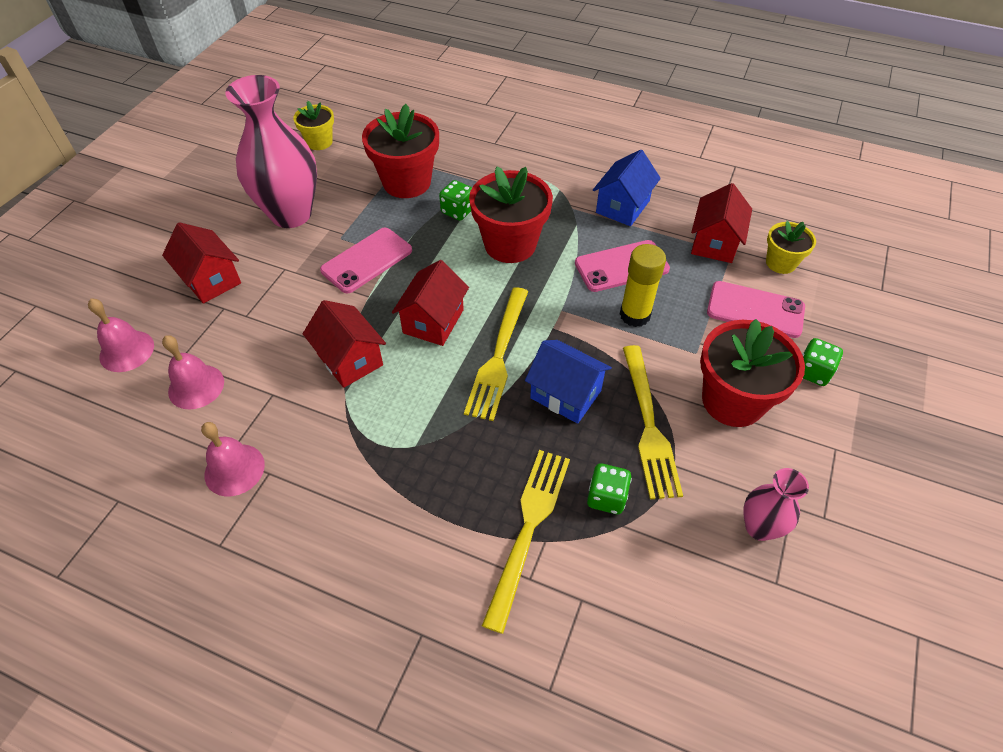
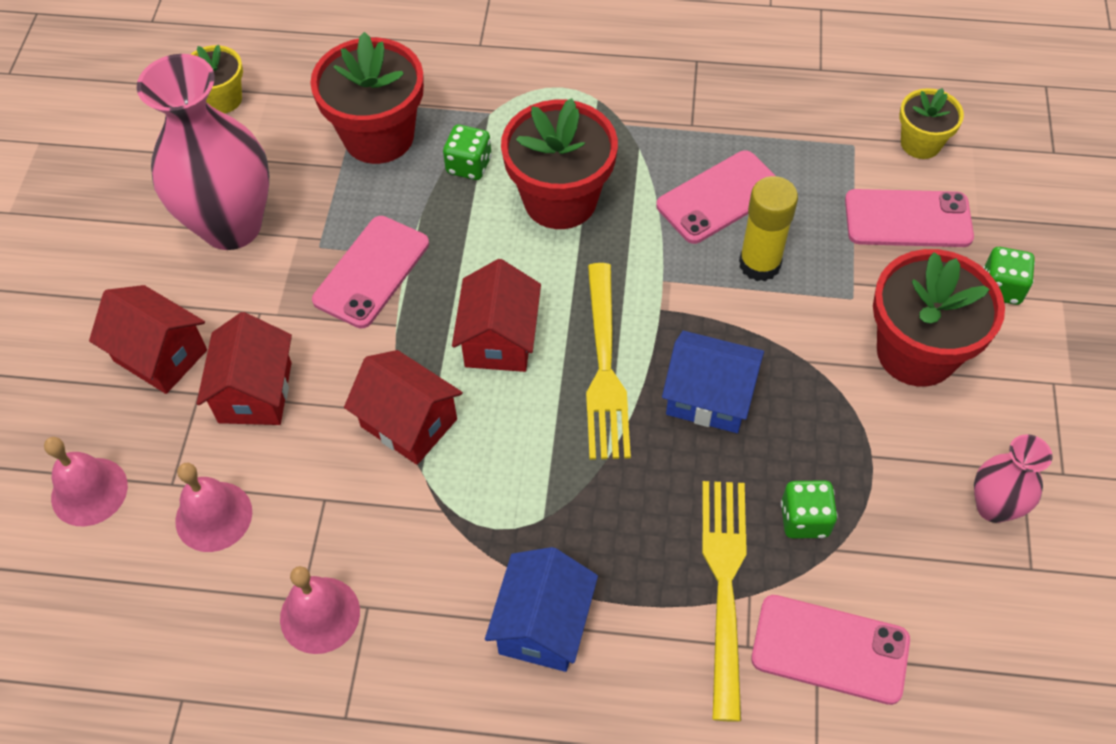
camera: 15 degrees left, 5 degrees up
blue house [593,150,661,226] -> blue house moved to [485,547,598,672]
yellow fork [623,345,683,499] -> none
red house [691,183,752,263] -> red house moved to [196,312,292,425]
none -> pink phone [751,595,910,705]

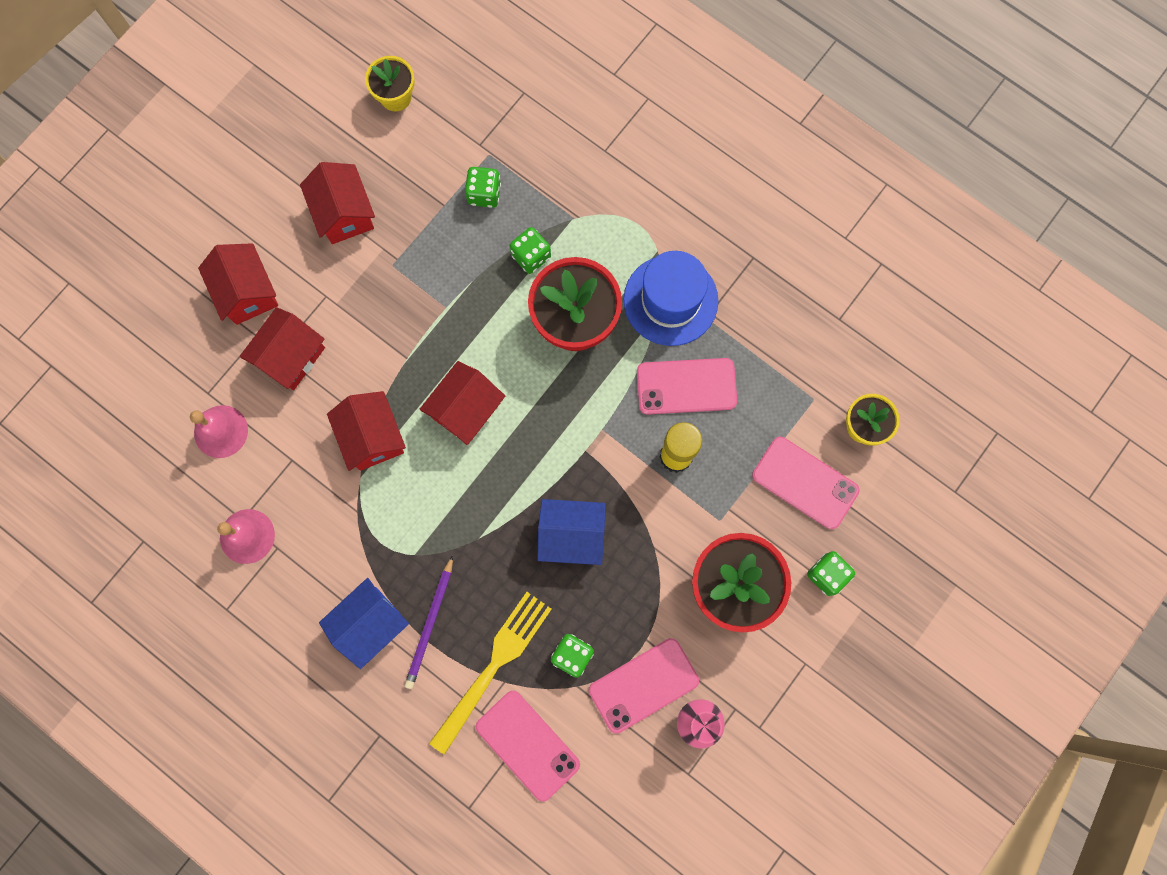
camera: 30 degrees right, 20 degrees up
pink bell [44,437,128,526] -> none
pink vase [137,54,269,250] -> red house [300,162,375,244]
red flower pot [310,32,424,164] -> green dice [465,167,501,208]
pink phone [312,216,429,329] -> pink phone moved to [589,638,699,734]
yellow fork [586,263,631,460] -> none
blue house [662,331,764,433] -> blue house turned 45 degrees counterclockwise [537,499,606,565]
none -> purple pencil [404,555,453,689]
none -> blue hat [624,251,719,346]

